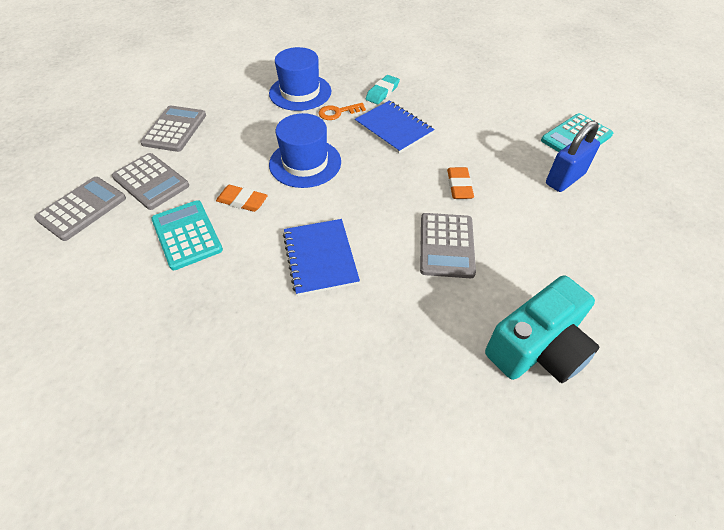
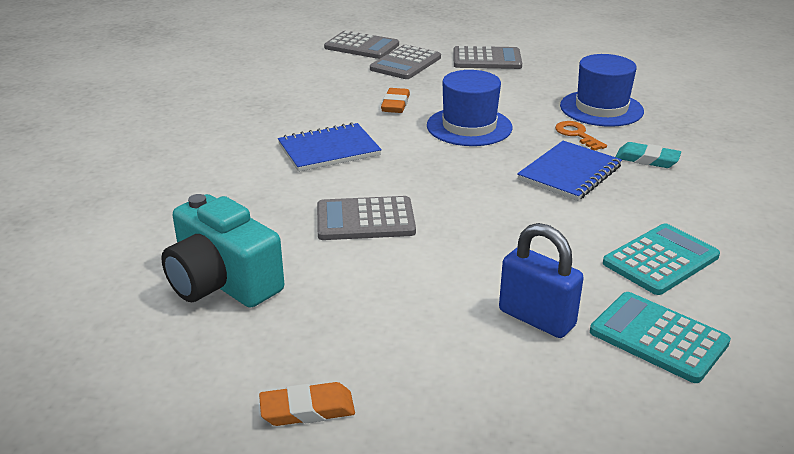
camera: 80 degrees right, 20 degrees down
turquoise calculator [151,200,223,270] -> turquoise calculator moved to [603,223,720,295]
orange eraser [447,167,474,199] -> orange eraser moved to [259,382,355,426]

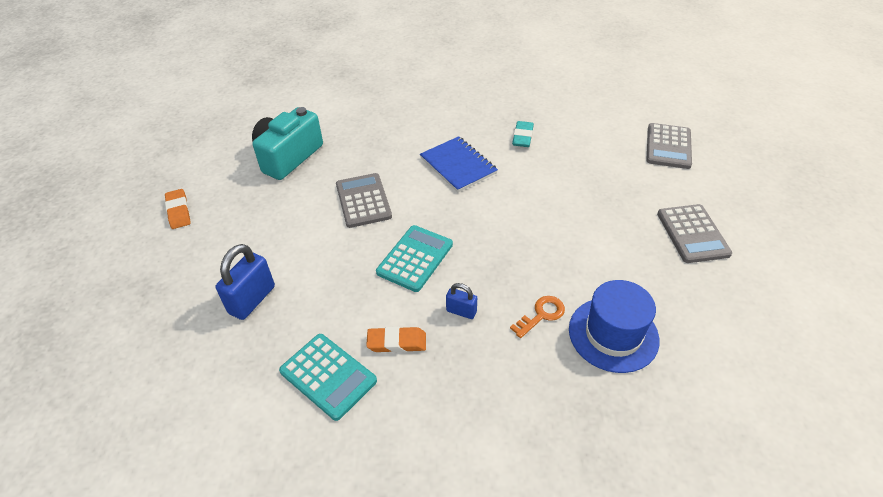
camera: 80 degrees right, 15 degrees up
grey calculator [370,45,441,79] -> none
orange eraser [381,88,410,113] -> orange eraser moved to [366,326,426,353]
blue hat [427,70,512,146] -> none
blue notebook [517,141,622,201] -> blue padlock [446,283,477,319]
turquoise calculator [590,292,731,383] -> turquoise calculator moved to [376,225,453,292]
turquoise eraser [616,142,681,168] -> turquoise eraser moved to [512,121,534,147]

